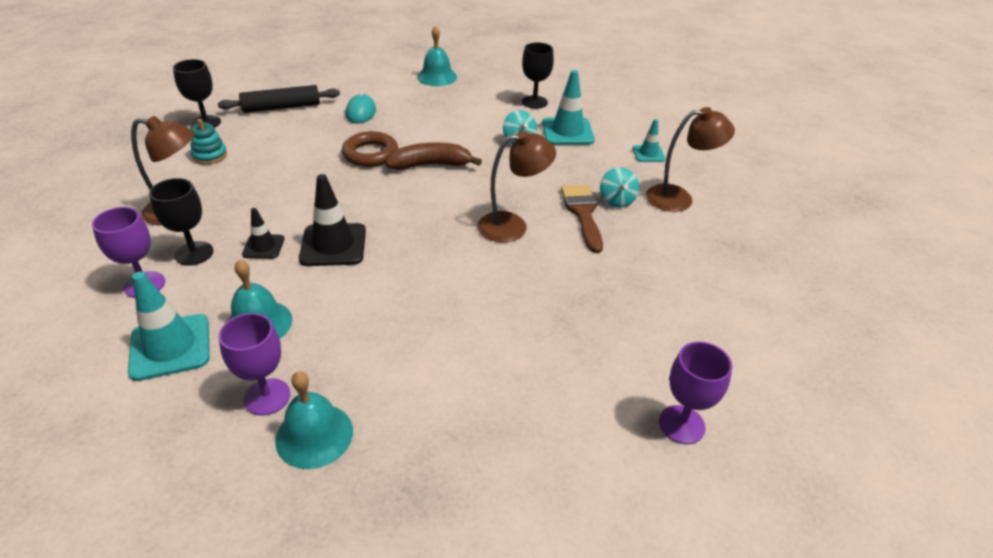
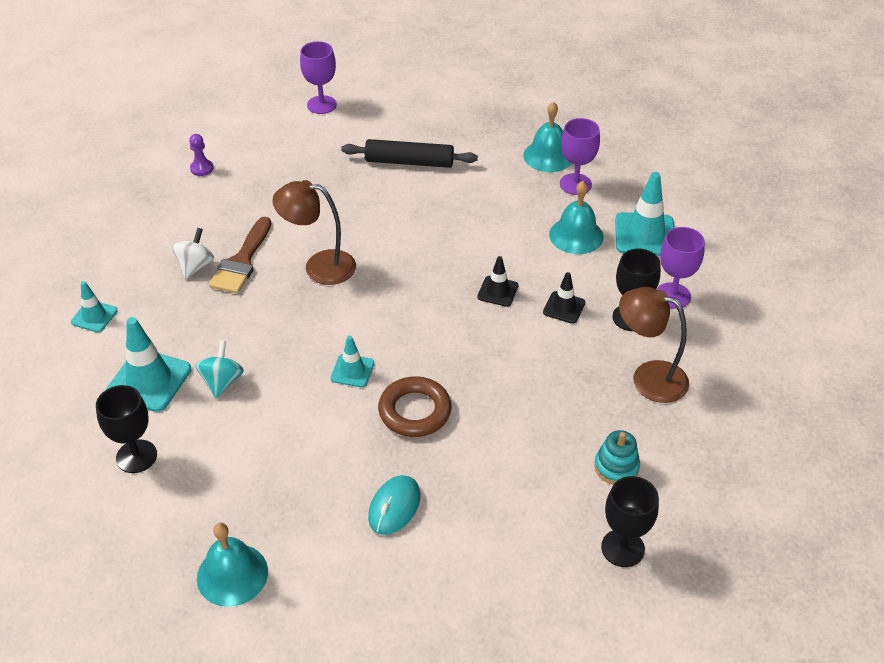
camera: 155 degrees left, 5 degrees up
black rolling pin [218,85,340,113] -> black rolling pin moved to [341,139,478,168]
black traffic cone [299,174,366,266] -> black traffic cone [477,256,519,307], size x0.57
brown banana [386,142,482,170] -> turquoise traffic cone [331,336,374,387]
turquoise spinning top [600,167,639,208] -> white spinning top [172,228,214,279]
brown lamp [646,107,735,212] -> none
none -> purple pawn [189,134,213,176]

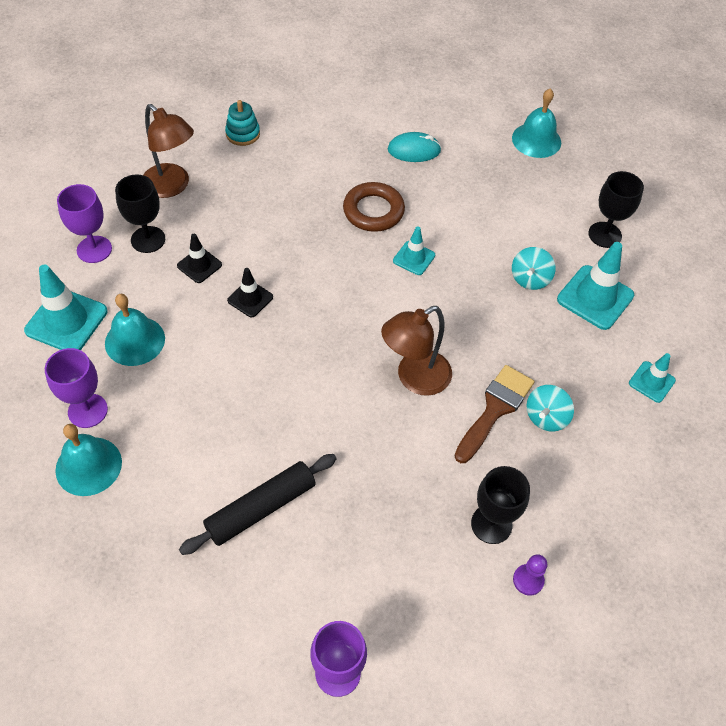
camera: 165 degrees left, 10 degrees up
white spinning top [172,228,214,279] -> turquoise spinning top [527,385,574,432]
brown lamp [272,180,356,285] -> brown lamp turned 120 degrees clockwise [381,306,452,396]
black rolling pin [341,139,478,168] -> black rolling pin turned 60 degrees counterclockwise [179,454,337,555]
turquoise mouse [368,475,420,535] -> turquoise mouse turned 45 degrees clockwise [388,132,441,162]
black goblet [601,476,659,567] -> black goblet moved to [471,466,530,544]

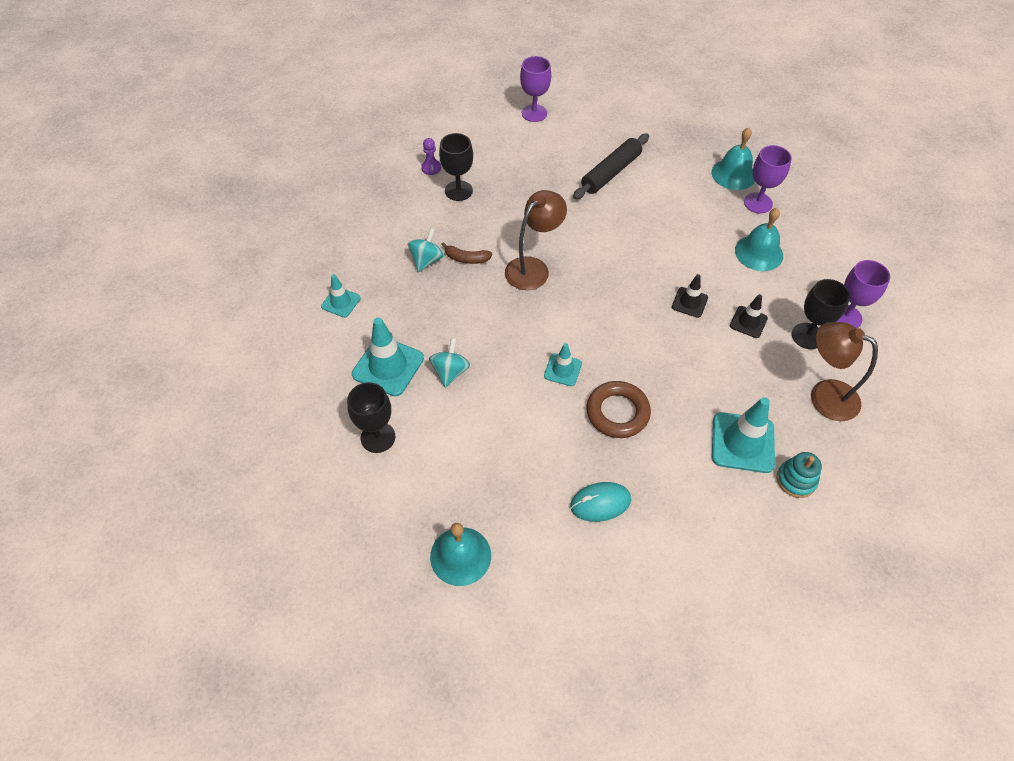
camera: 170 degrees right, 0 degrees up
turquoise traffic cone [24,265,108,350] -> turquoise traffic cone moved to [712,397,775,473]
brown brush [454,365,534,463] -> brown banana [441,242,493,264]

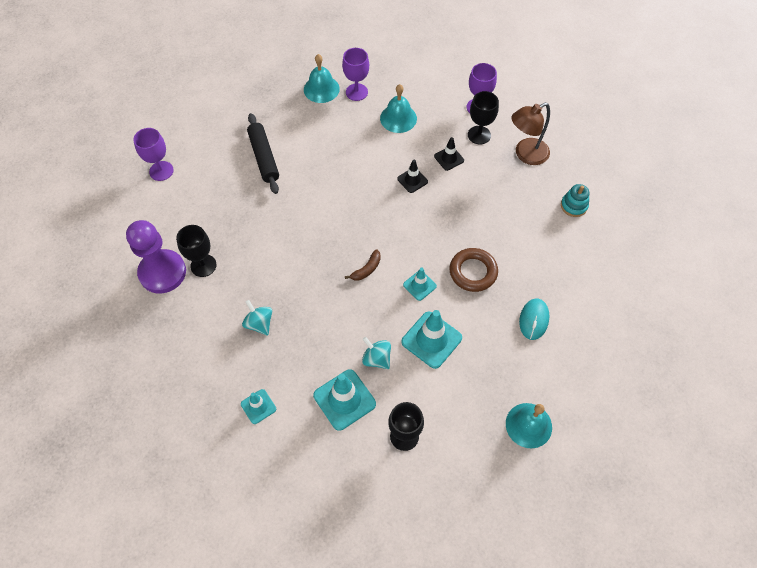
camera: 60 degrees left, 5 degrees up
purple pawn [421,138,441,175] -> purple pawn [126,220,186,293], size x2.50
brown banana [441,242,493,264] -> brown banana moved to [345,249,381,281]
brown lamp [505,190,567,290] -> none
turquoise traffic cone [712,397,775,473] -> turquoise traffic cone moved to [401,310,462,369]

